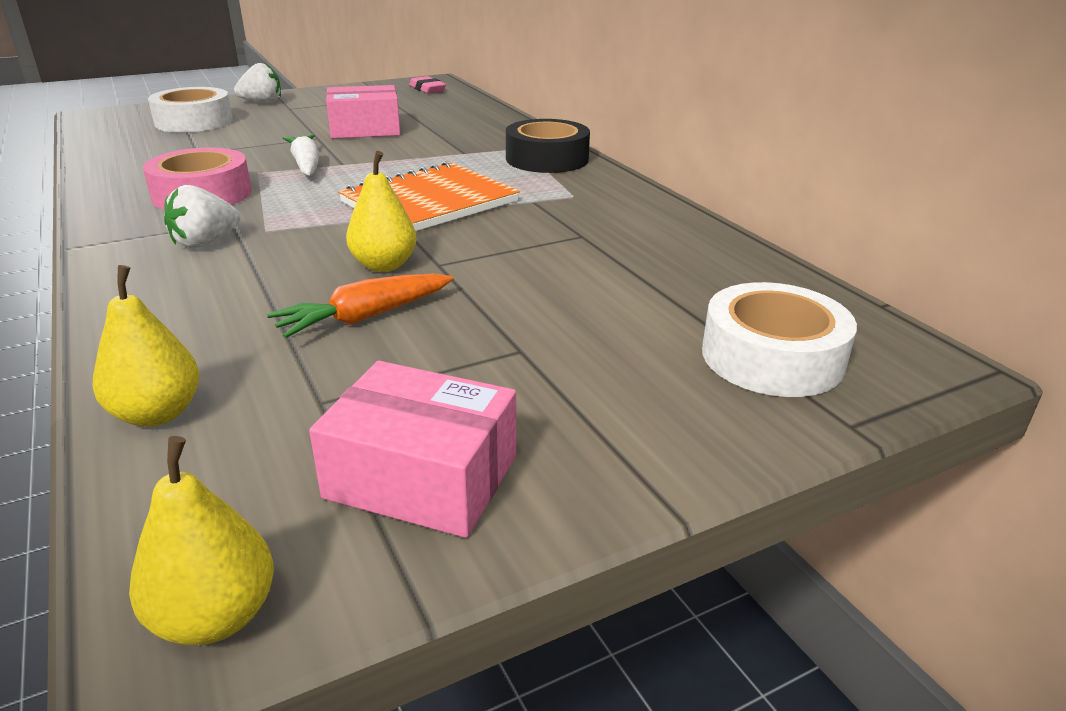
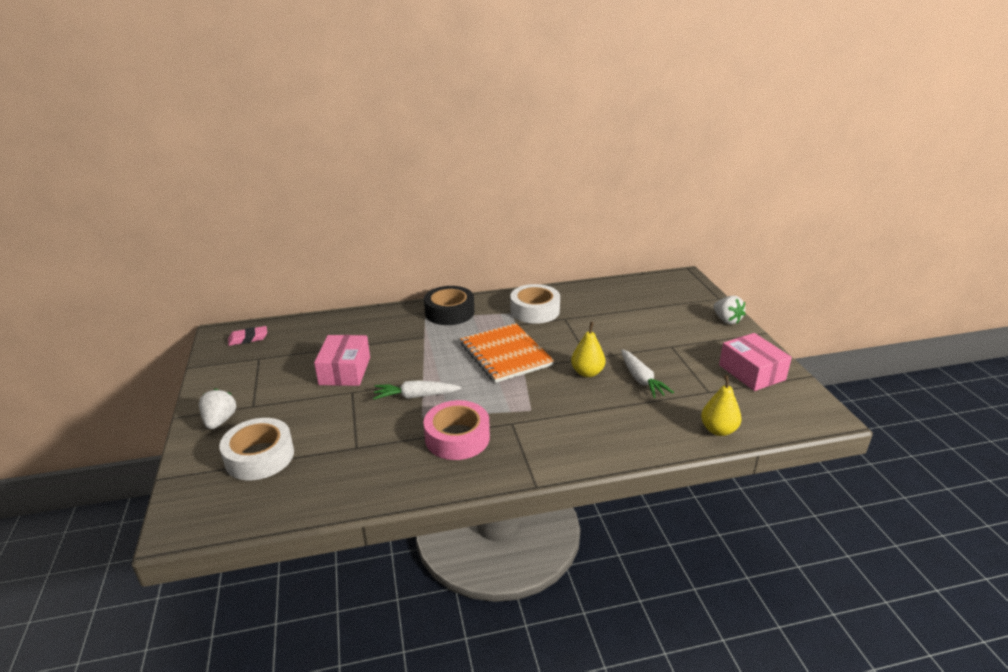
camera: 75 degrees left, 0 degrees up
yellow pear [129,436,274,645] -> none
white strawberry [164,185,240,248] -> white strawberry moved to [714,296,746,324]
orange carrot [267,274,453,338] -> white carrot [621,349,674,398]
pink box [309,361,516,538] -> pink box turned 60 degrees counterclockwise [719,333,792,391]
white tape [702,282,857,397] -> white tape moved to [510,284,560,324]

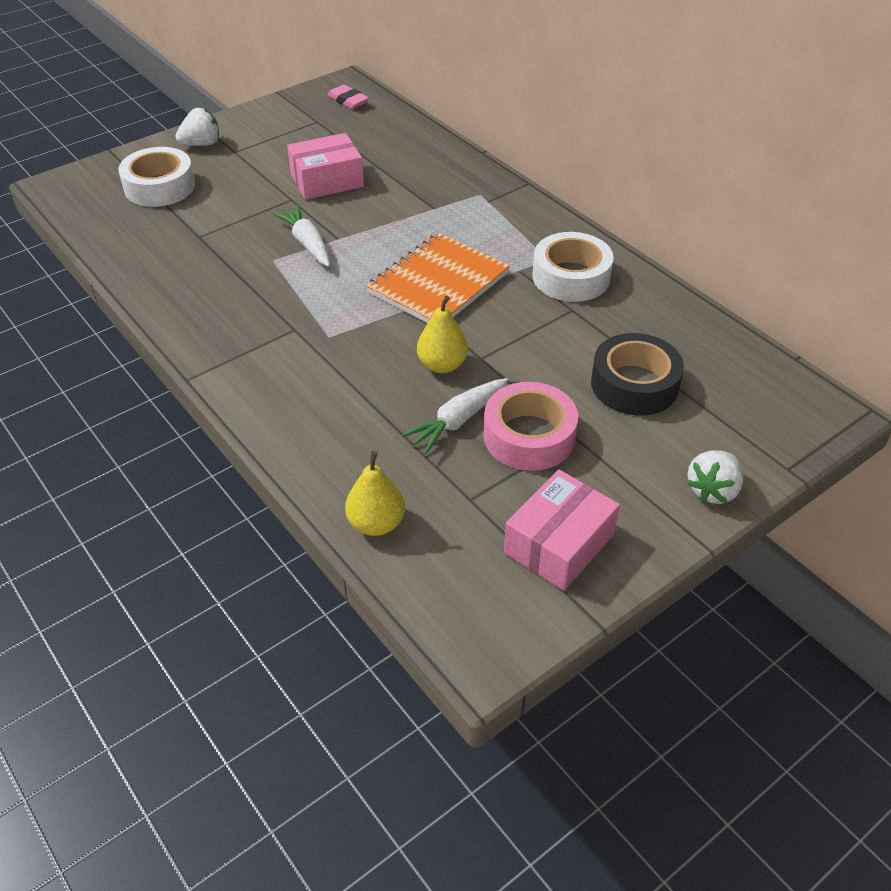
camera: 65 degrees right, 15 degrees up
black tape [424,286,474,325] -> black tape moved to [591,333,684,416]
pink tape [424,400,490,460] -> pink tape moved to [484,382,578,471]

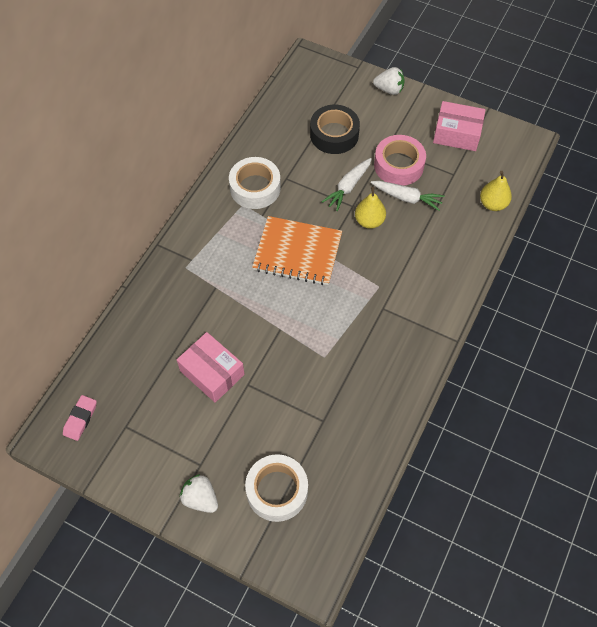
camera: 115 degrees left, 15 degrees up
white carrot [273,205,330,267] -> white carrot moved to [321,158,372,211]

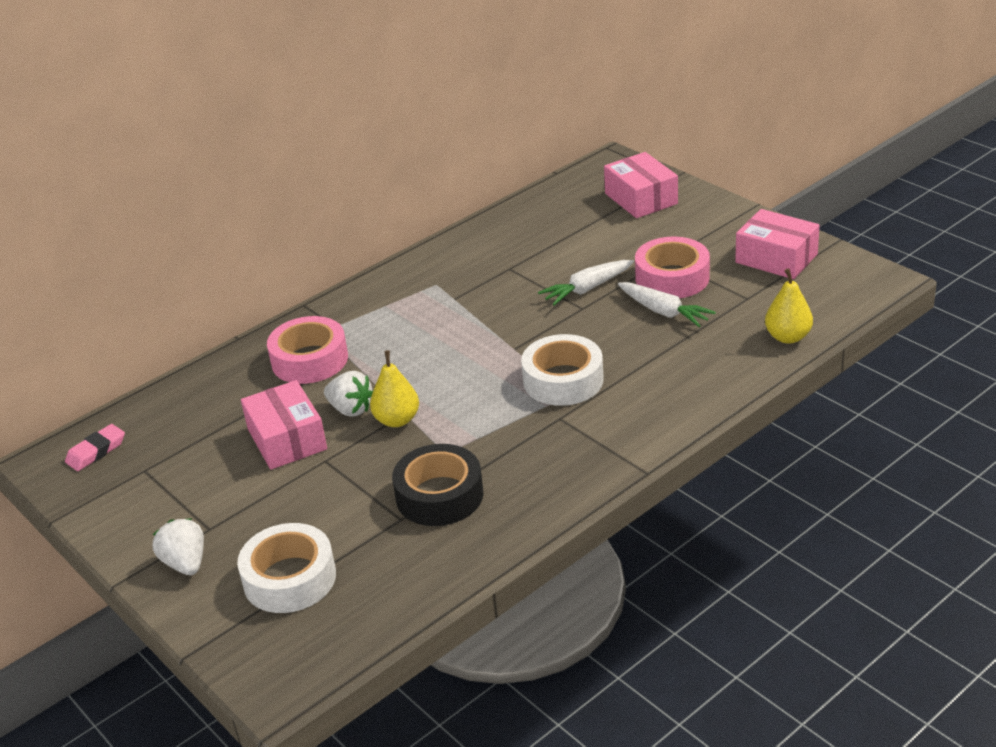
camera: 25 degrees right, 25 degrees down
white tape [229,157,281,209] -> white tape moved to [521,334,604,406]
orange notebook [252,216,342,285] -> none
black tape [310,104,360,154] -> black tape moved to [392,444,483,526]
yellow pear [355,187,386,229] -> yellow pear moved to [370,350,419,427]
white strawberry [373,67,405,95] -> white strawberry moved to [324,371,373,417]
none -> pink tape [267,316,348,384]
none -> pink box [604,152,678,218]

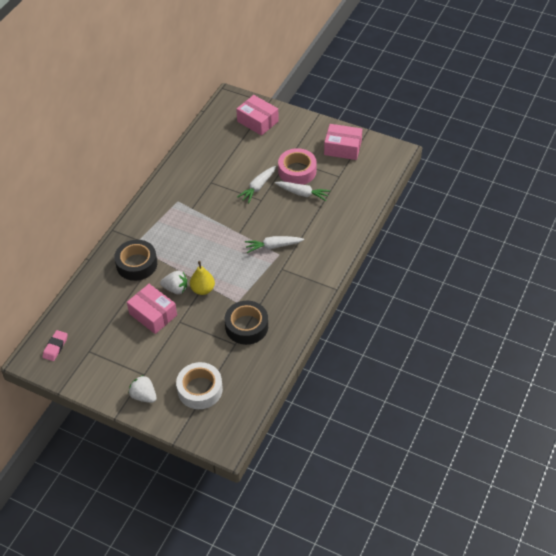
camera: 25 degrees left, 15 degrees up
pink tape [267,316,348,384] -> black tape [114,240,157,281]
white tape [521,334,604,406] -> white carrot [245,236,304,253]
yellow pear [765,268,813,344] -> none

